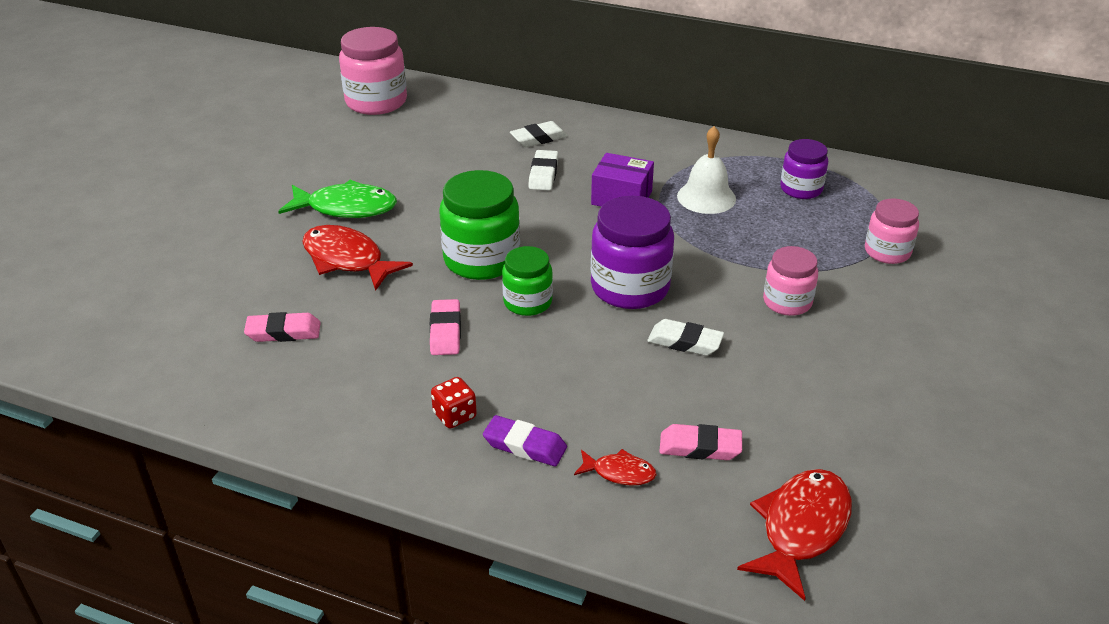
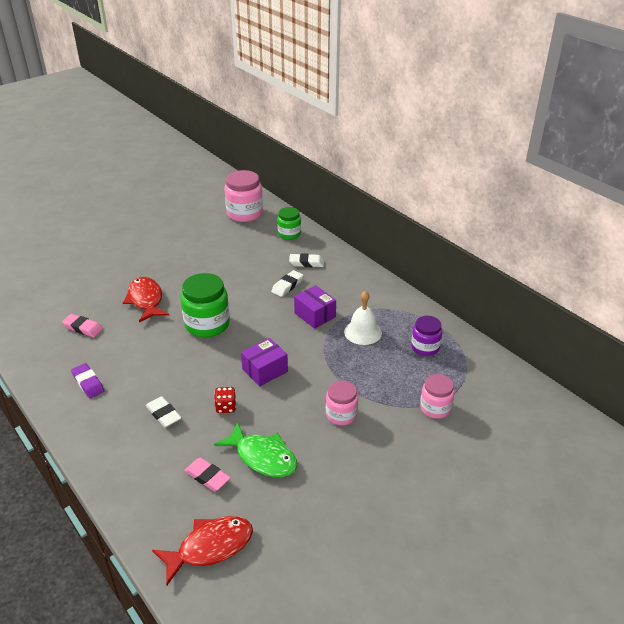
camera: 30 degrees right, 0 degrees up
green fish [278,180,397,218] -> green fish moved to [214,421,297,477]
pink eraser [430,299,461,355] -> none
red dice [431,377,477,428] -> red dice moved to [214,387,236,413]
purple eraser [483,415,567,466] -> purple eraser moved to [71,363,104,398]
green jar [502,246,553,316] -> green jar moved to [277,207,301,240]
red fish [574,449,656,486] -> none
purple jar [591,196,674,309] -> purple box [241,338,288,386]
white eraser [647,319,724,356] -> white eraser moved to [146,396,182,427]

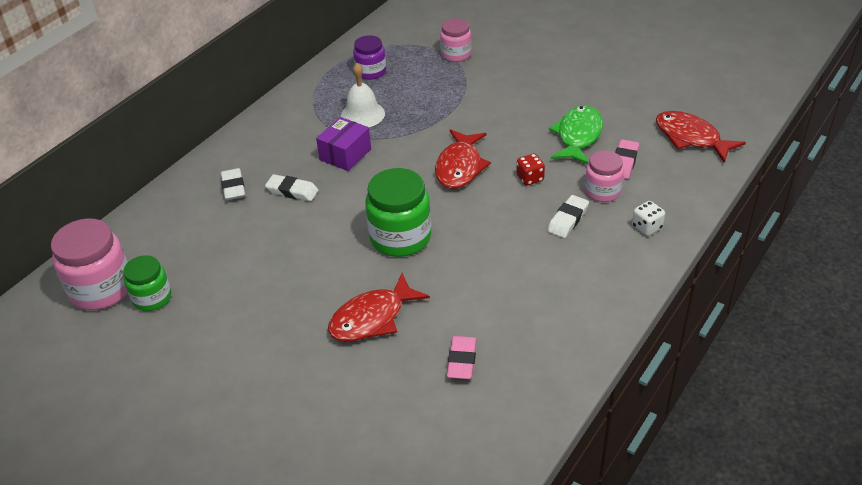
camera: 105 degrees left, 5 degrees up
purple eraser [71,363,104,398] -> none
purple box [241,338,288,386] -> red fish [435,129,491,189]
green jar [277,207,301,240] -> green jar moved to [123,255,171,311]
pink jar [326,380,358,425] -> pink jar moved to [585,150,624,202]
none -> white dice [632,201,665,236]

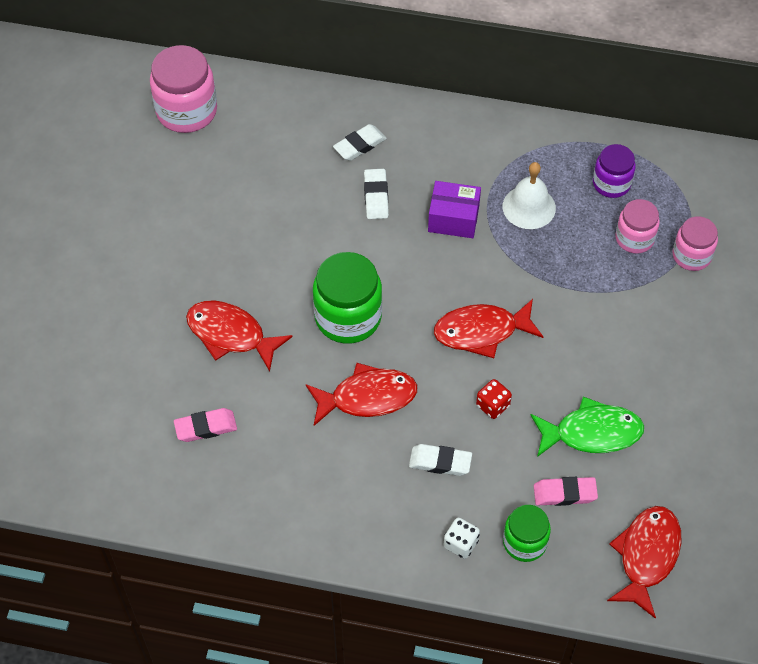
camera: 65 degrees right, 15 degrees up
green jar [123,255,171,311] -> green jar moved to [503,505,551,562]
pink jar [585,150,624,202] -> pink jar moved to [615,199,660,253]
none -> red fish [306,363,418,426]

